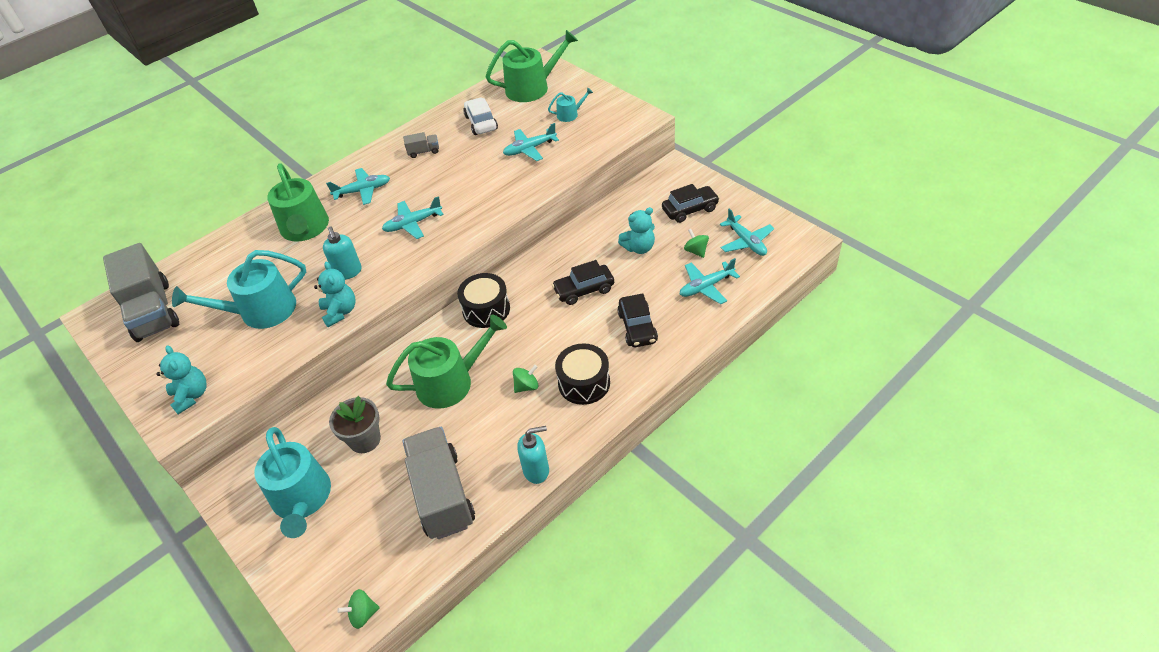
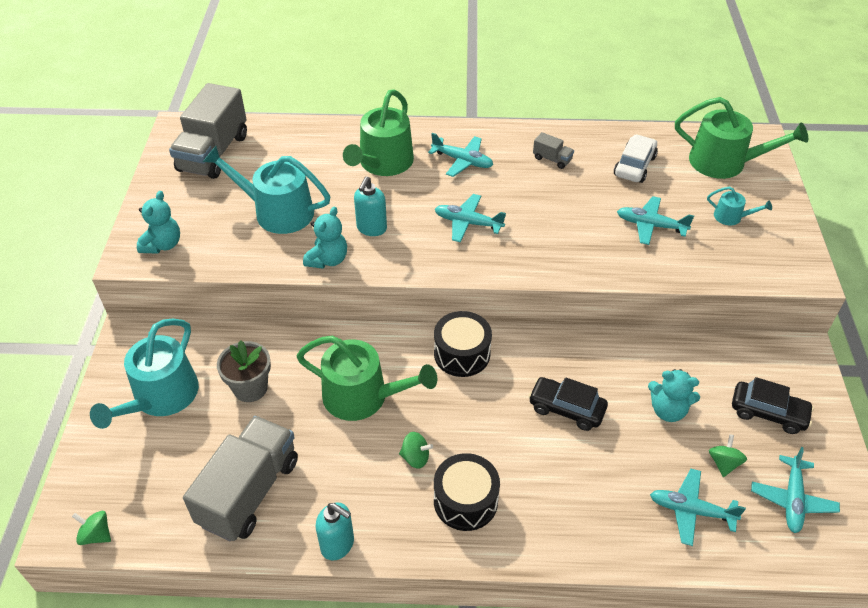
camera: 40 degrees right, 0 degrees up
black car [617,293,658,347] -> none

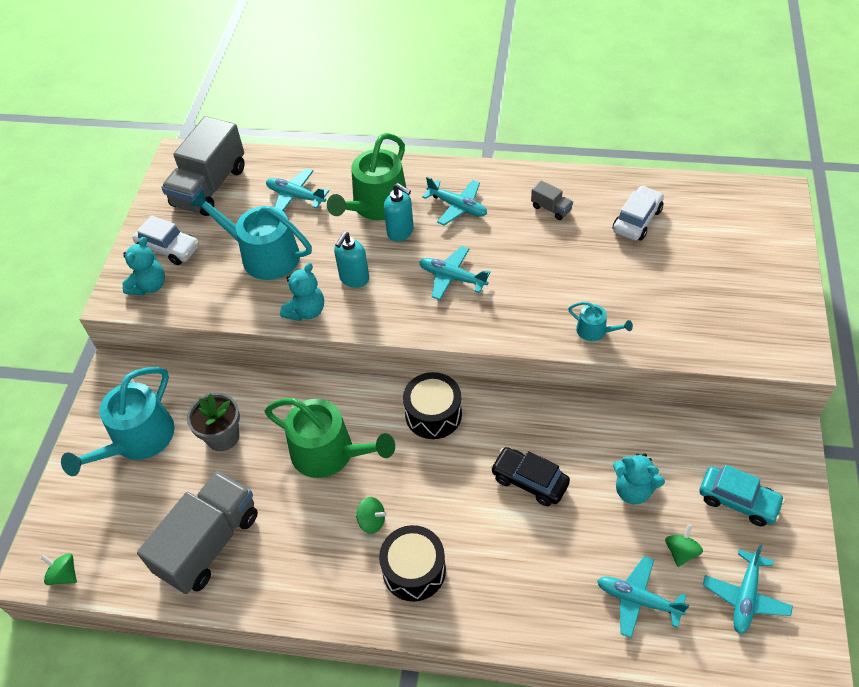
camera: 10 degrees right, 5 degrees up
turquoise soap dispenser [316,503,354,561] -> turquoise soap dispenser moved to [384,183,414,242]
turquoise plane [617,196,694,245] -> turquoise plane moved to [266,168,330,211]
green watering can [675,97,808,179] -> none
turquoise watering can [707,187,772,225] -> turquoise watering can moved to [568,302,633,341]
black car [732,377,814,434] -> turquoise car [699,465,785,526]
none -> white car [133,215,199,265]

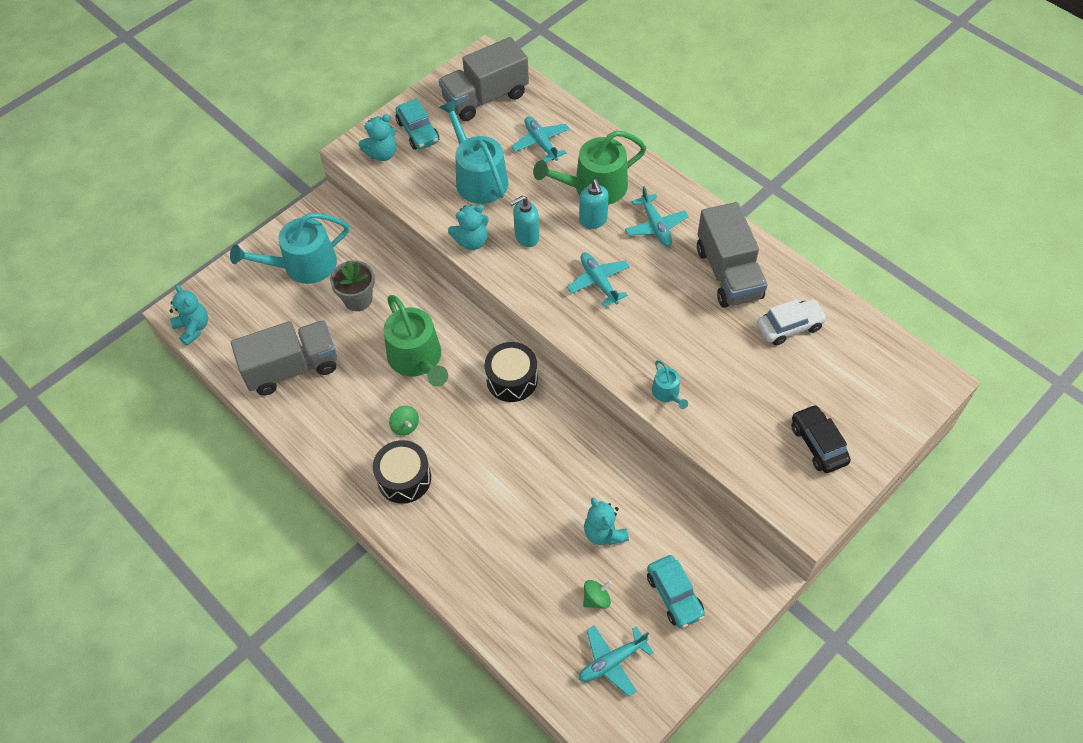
camera: 35 degrees right, 5 degrees up
green spinning top [40,553,77,585] -> turquoise teddy bear [169,285,208,346]
white car [133,215,199,265] -> turquoise car [395,98,439,150]
black car [491,447,570,506] -> black car moved to [791,404,851,473]
grey truck [531,180,573,220] -> grey truck [697,202,768,308], size x2.38
turquoise plane [597,556,689,638] -> none

